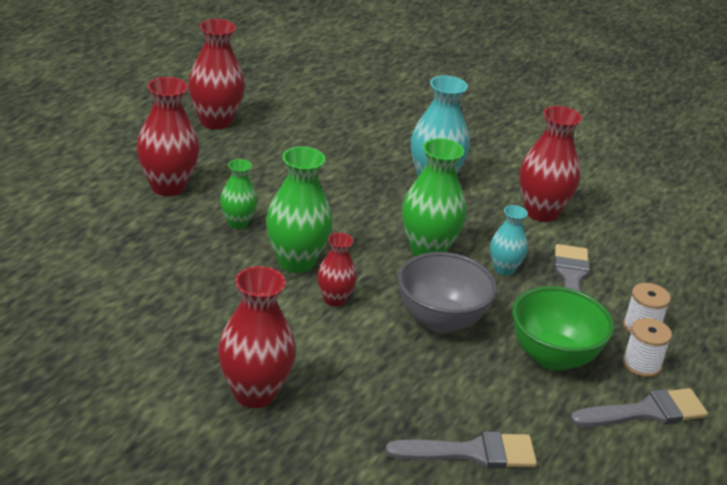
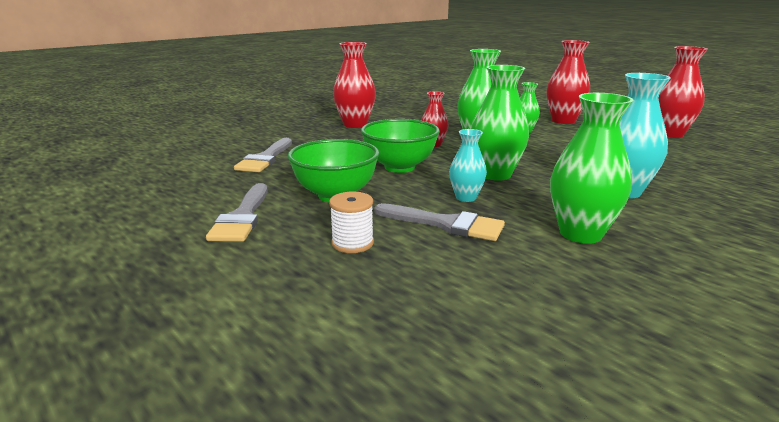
camera: 110 degrees right, 10 degrees down
grey bowl [398,252,497,333] -> green bowl [361,119,440,173]
red vase [519,106,582,222] -> green vase [550,93,633,244]
white spool [623,318,672,377] -> none

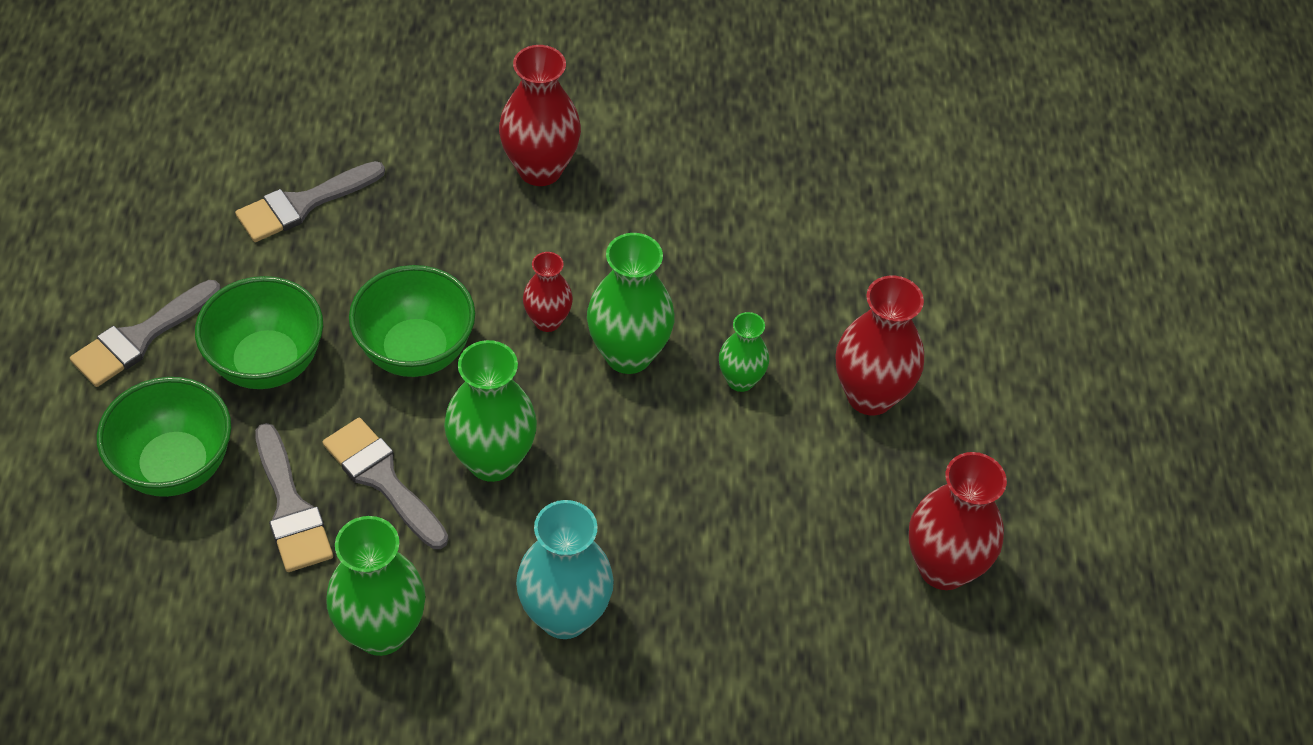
camera: 40 degrees right, 30 degrees up
white spool [329,192,374,253] -> green bowl [97,377,231,497]
turquoise vase [449,129,487,202] -> grey brush [322,418,448,549]

